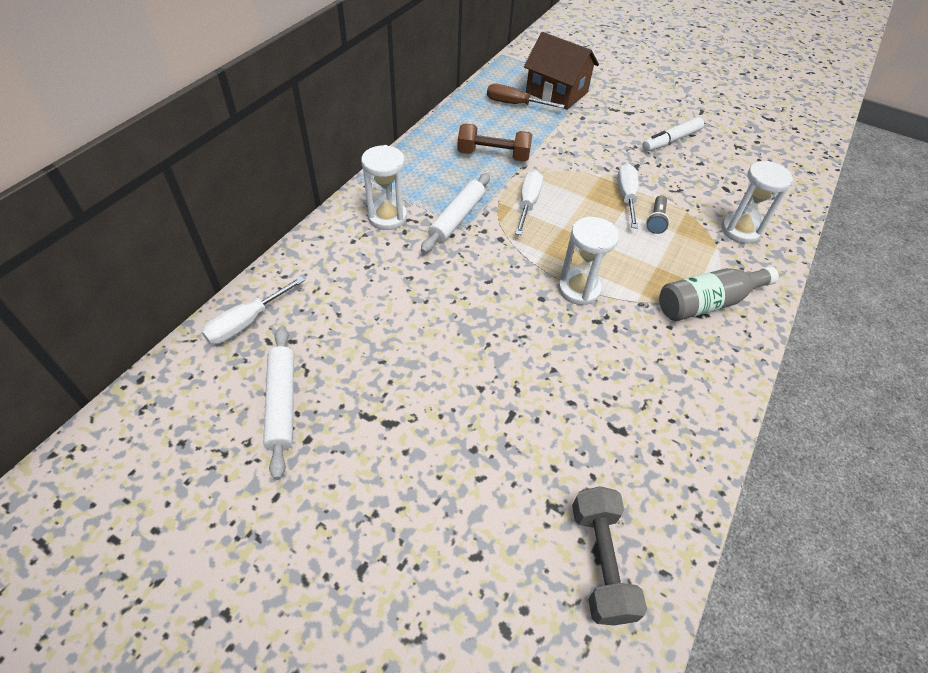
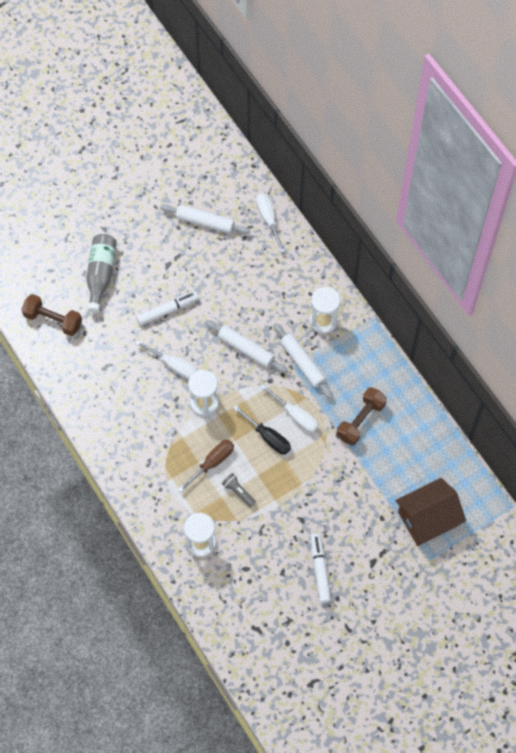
camera: 120 degrees right, 15 degrees up
brown screwdriver [487,84,565,108] -> brown screwdriver moved to [178,440,234,492]
grey dumbbell [572,486,647,626] -> brown dumbbell [22,294,82,336]
white screwdriver [617,164,639,229] -> white screwdriver moved to [135,340,197,379]
grey bottle [659,266,779,321] -> grey bottle moved to [86,234,117,313]
none -> white marker [136,291,199,326]
none -> white rolling pin [205,320,288,373]
none -> black screwdriver [233,406,291,454]

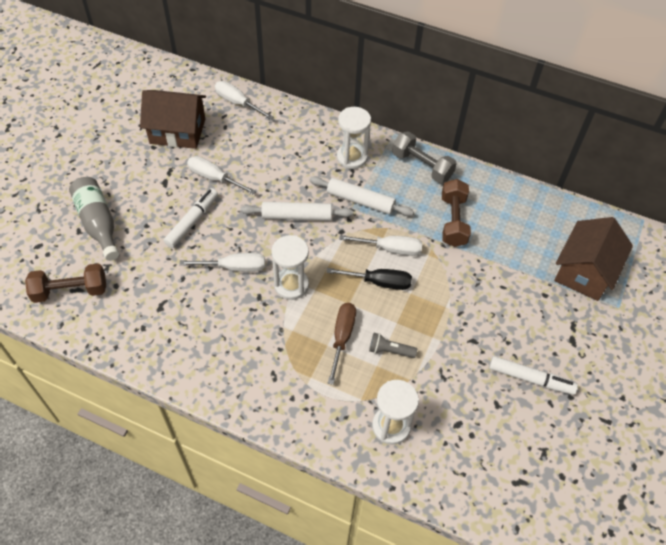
camera: 35 degrees left, 10 degrees down
white rolling pin [160,204,250,234] -> brown house [140,90,206,149]
white marker [310,533,331,603] -> white marker turned 150 degrees clockwise [489,356,578,395]
none -> white screwdriver [187,156,256,195]
none -> grey dumbbell [392,131,457,183]

